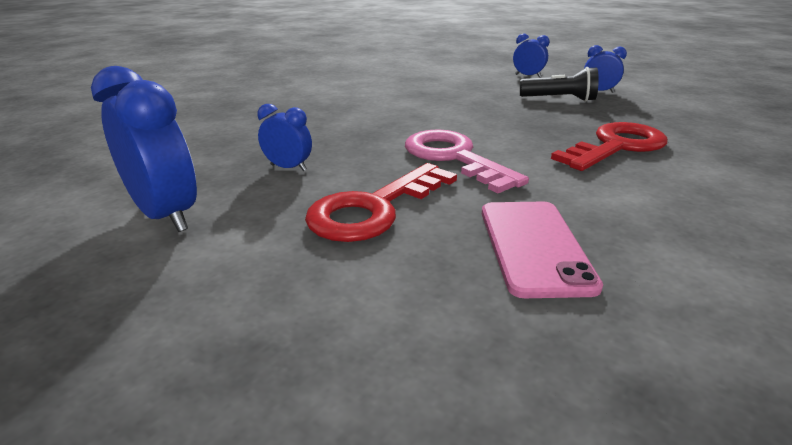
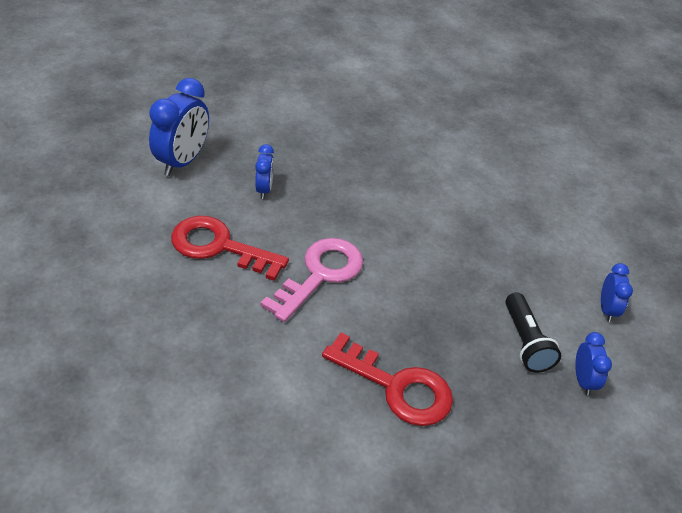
camera: 65 degrees right, 15 degrees up
pink phone [482,202,603,298] -> none

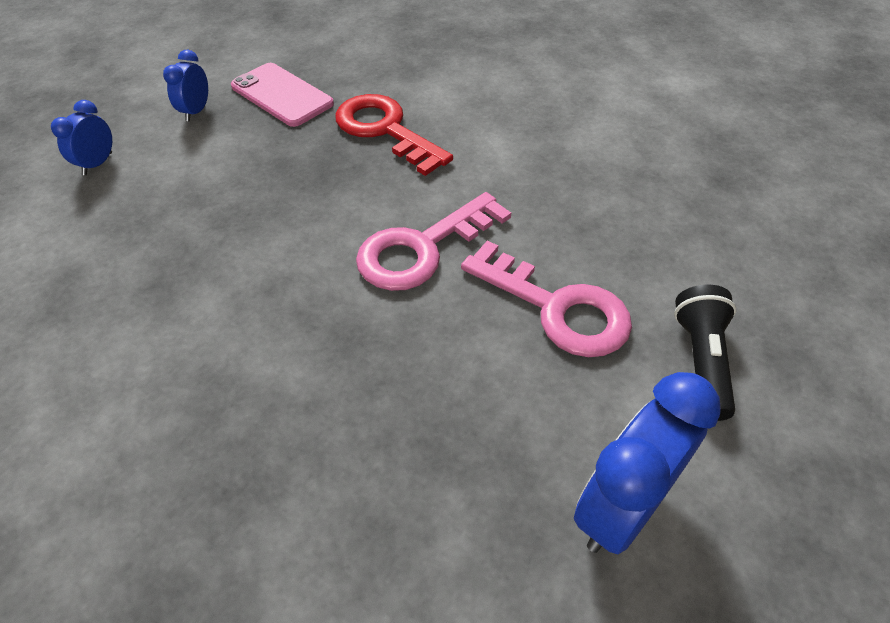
camera: 160 degrees left, 5 degrees up
red key [171,216,289,281] -> pink key [461,241,632,357]
blue clock [255,144,274,199] -> none
black flashlight [505,292,561,373] -> black flashlight moved to [674,285,736,421]
none -> pink phone [231,63,334,127]

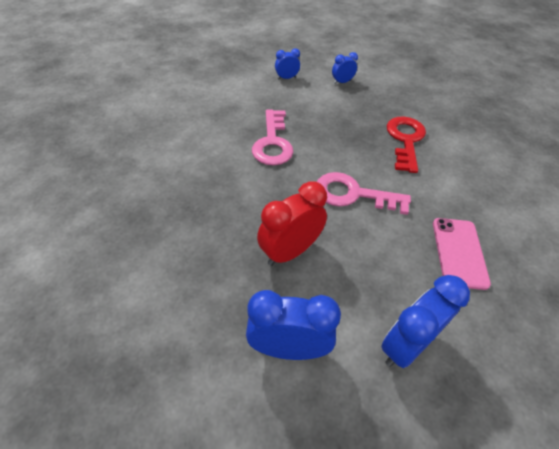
camera: 50 degrees right, 0 degrees up
pink phone [231,63,334,127] -> pink phone moved to [433,218,491,290]
pink key [461,241,632,357] -> pink key moved to [252,109,294,165]
black flashlight [674,285,736,421] -> blue clock [381,275,470,368]
none -> red clock [257,181,327,266]

